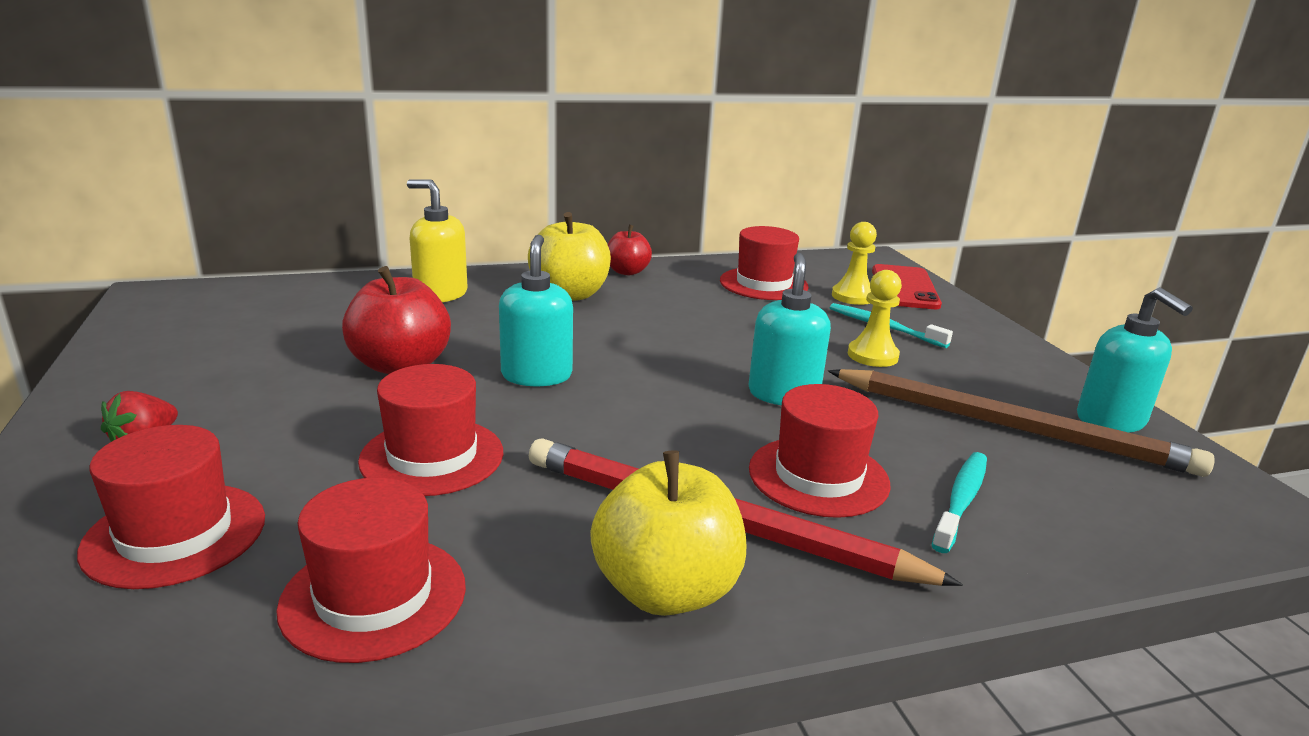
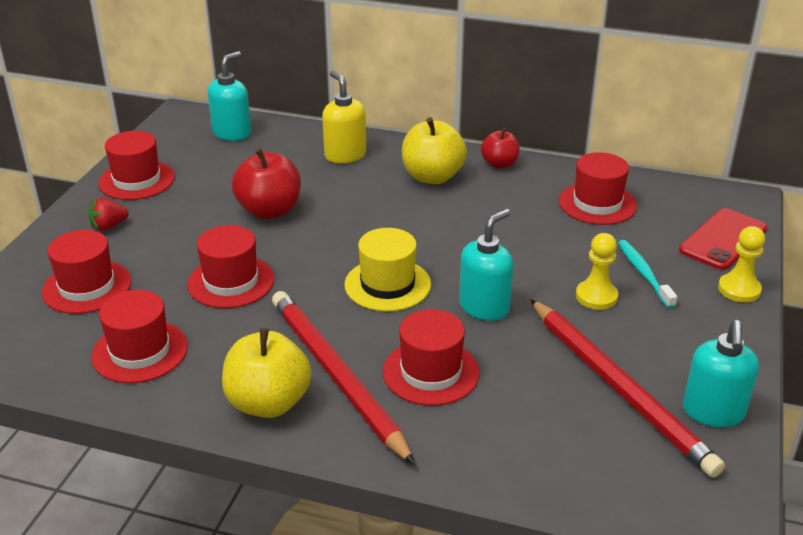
camera: 35 degrees right, 10 degrees up
turquoise soap dispenser [499,235,573,386] -> turquoise soap dispenser moved to [208,51,251,141]
brown pencil [828,369,1215,477] -> red pencil [530,299,725,478]
yellow pawn [832,222,877,305] -> yellow pawn moved to [718,226,765,302]
turquoise toothbrush [932,452,987,553] -> none
none -> red hat [98,131,175,200]
none -> yellow hat [345,228,431,311]

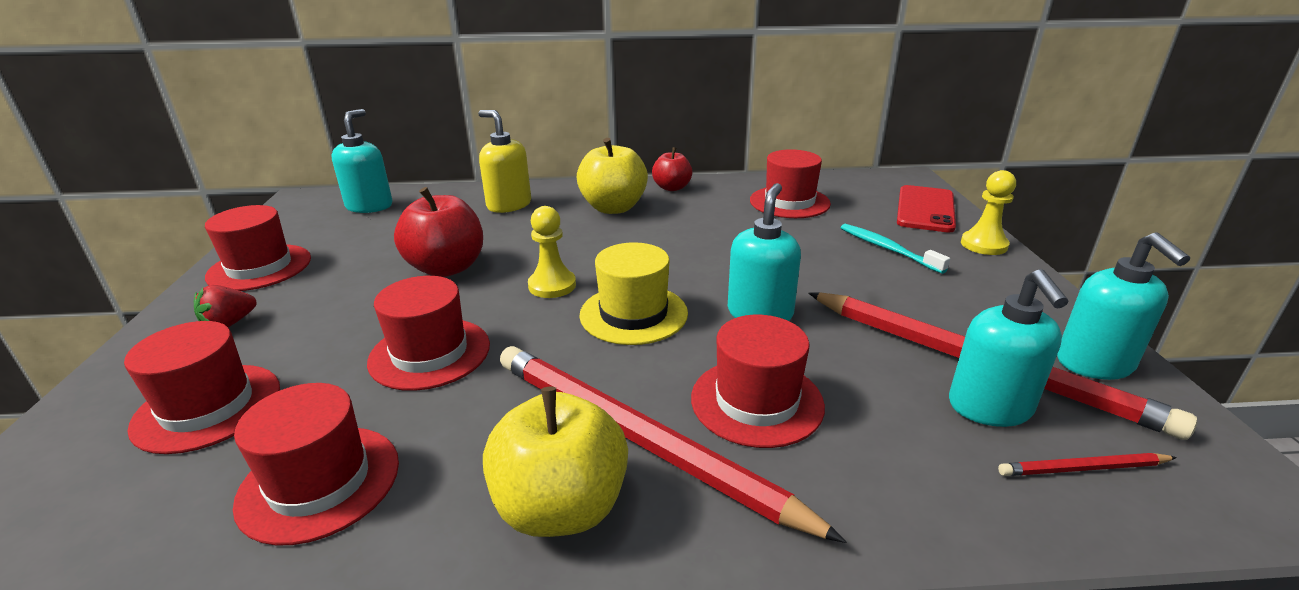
camera: 20 degrees left, 5 degrees down
yellow pawn [576,233,618,310] -> yellow pawn moved to [528,206,576,298]
none -> turquoise soap dispenser [949,269,1068,427]
none -> red pencil [998,453,1177,476]

